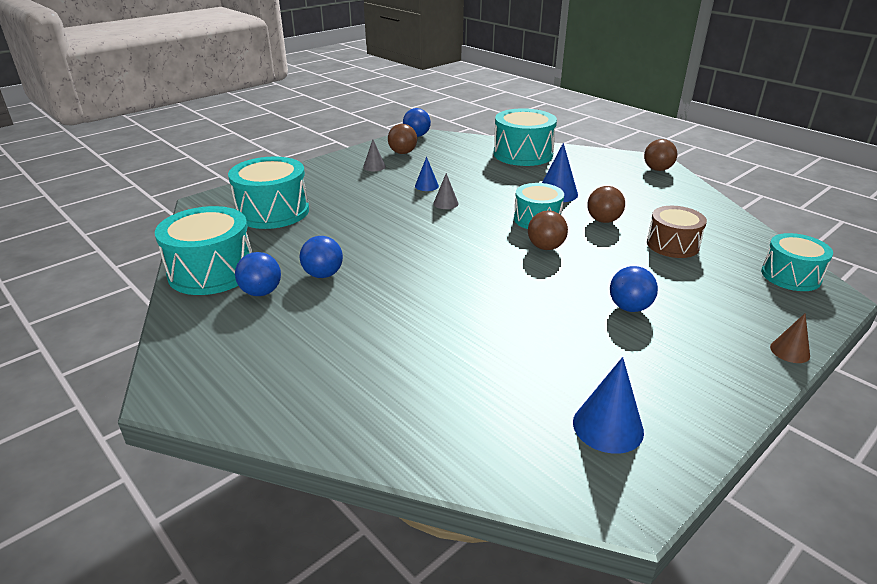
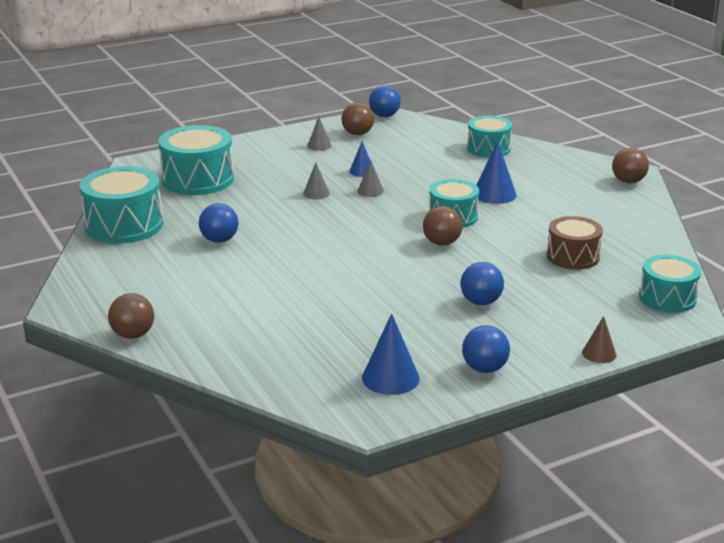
camera: 15 degrees right, 5 degrees down
blue ball [235,252,281,296] -> blue ball moved to [462,325,510,373]
turquoise drum [493,108,557,166] -> turquoise drum [467,116,513,158], size x0.65
brown ball [587,186,625,223] -> brown ball moved to [108,293,154,339]
none -> grey cone [303,162,330,199]

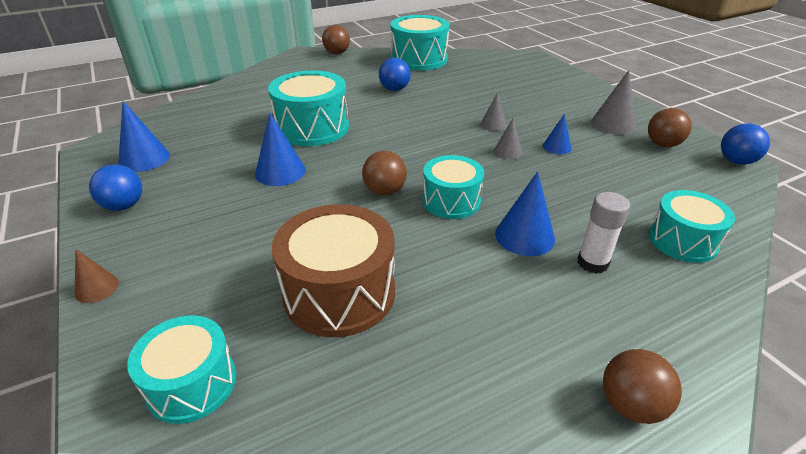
camera: 90 degrees right, 10 degrees up
brown ball [108,293,154,339] -> brown ball moved to [322,25,350,54]
turquoise drum [158,125,234,195] -> turquoise drum moved to [268,70,349,146]
grey cone [307,117,332,151] -> grey cone [591,70,636,135], size x1.65
blue ball [460,262,504,305] -> none
brown drum [547,216,603,269] -> brown drum [272,204,395,337], size x1.55
none -> blue cone [255,113,306,186]
none -> white glue stick [577,192,630,274]

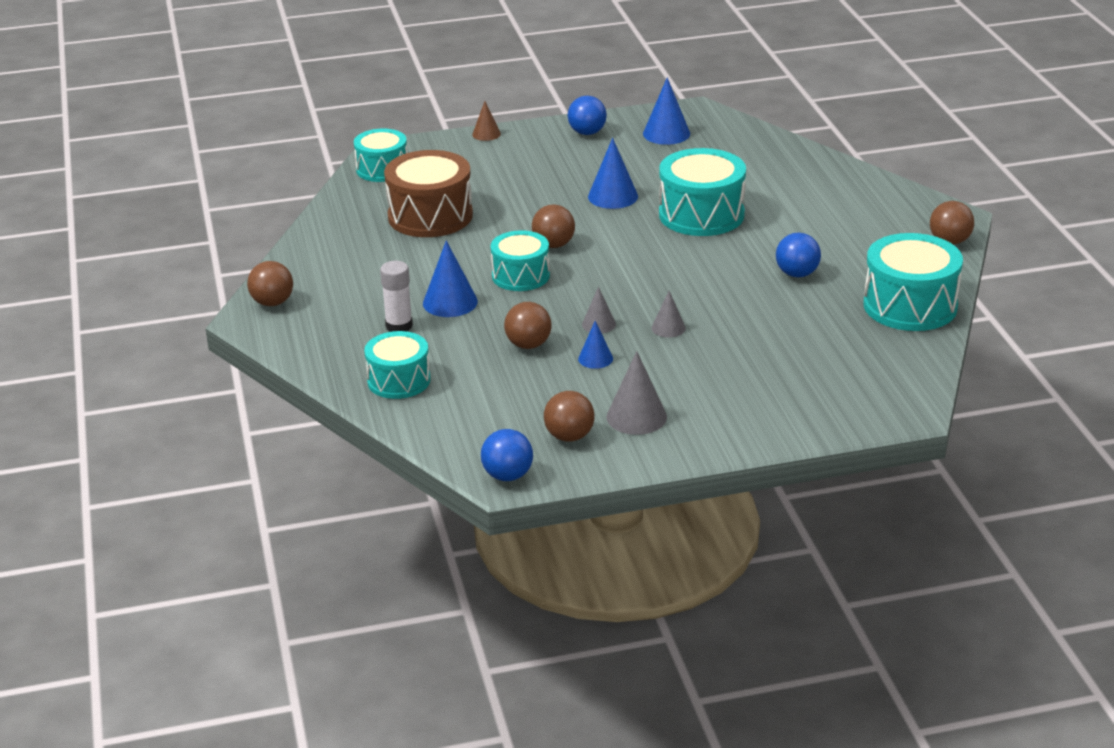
camera: 105 degrees right, 5 degrees down
none -> brown ball [504,302,551,349]

